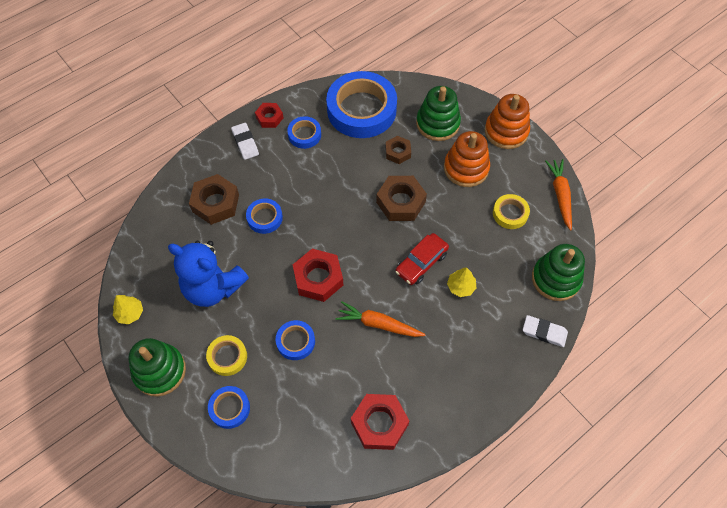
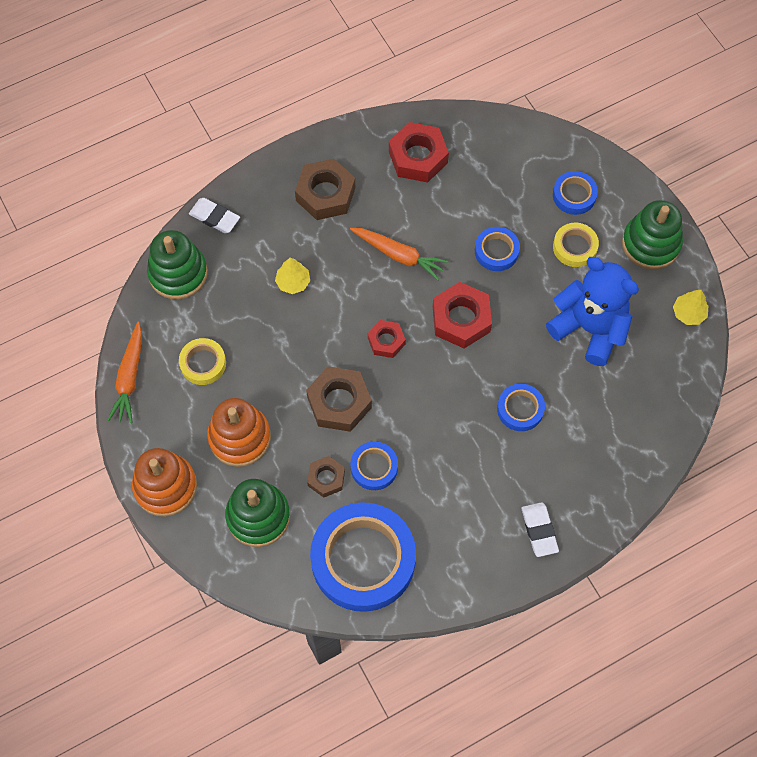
camera: 170 degrees left, 5 degrees up
brown nut [189,174,239,225] -> brown nut moved to [295,159,355,220]
red nut [255,103,283,128] -> red nut moved to [368,320,406,358]
blue tape [287,116,321,149] -> blue tape moved to [350,441,398,490]
red car [395,233,449,285] -> none

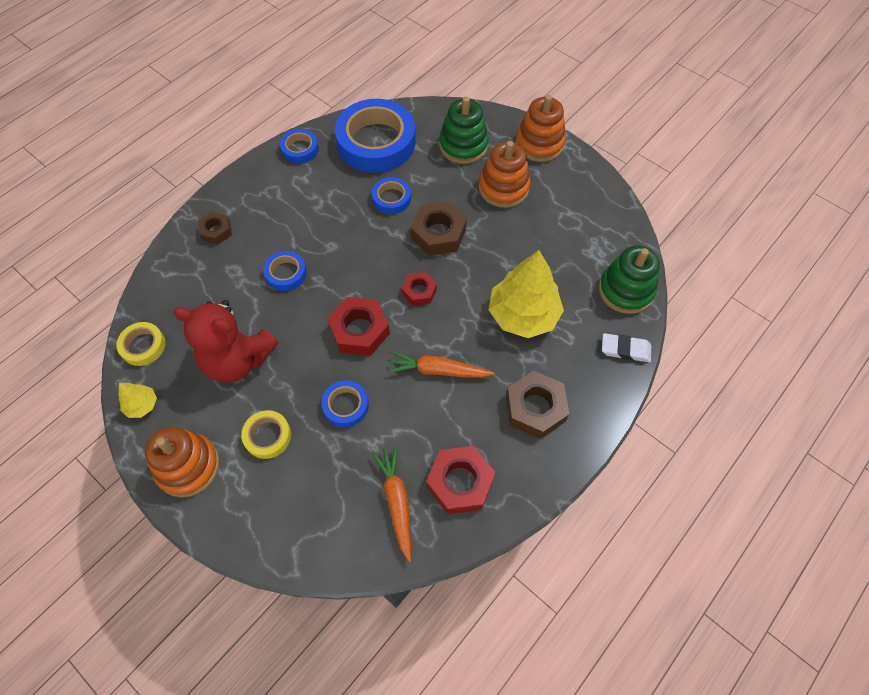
camera: 160 degrees right, 5 degrees down
orange carrot [107,321,142,423] -> orange carrot moved to [372,446,412,562]
yellow tape [179,338,226,385] -> yellow tape moved to [116,322,165,366]
yellow tree [275,258,310,294] -> yellow tree [489,250,564,338], size x2.18
brown nut [307,456,345,498] -> brown nut moved to [198,212,232,245]
white eraser [522,502,559,557] -> none
blue teddy bear [546,257,639,366] -> red teddy bear [173,300,278,383]
blue tape [553,171,598,215] -> blue tape moved to [280,129,319,164]
green stacking toy [622,200,683,270] -> orange stacking toy [145,427,220,497]

